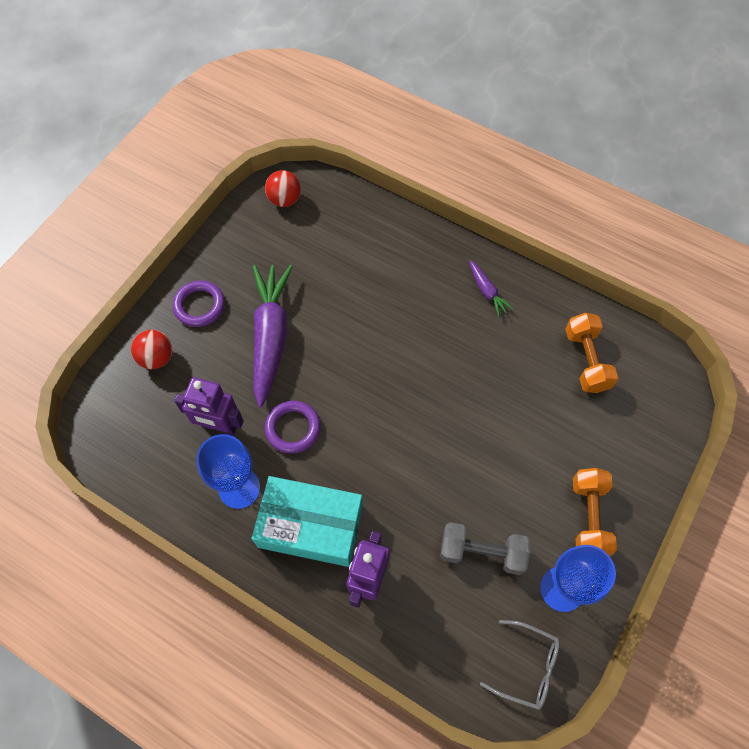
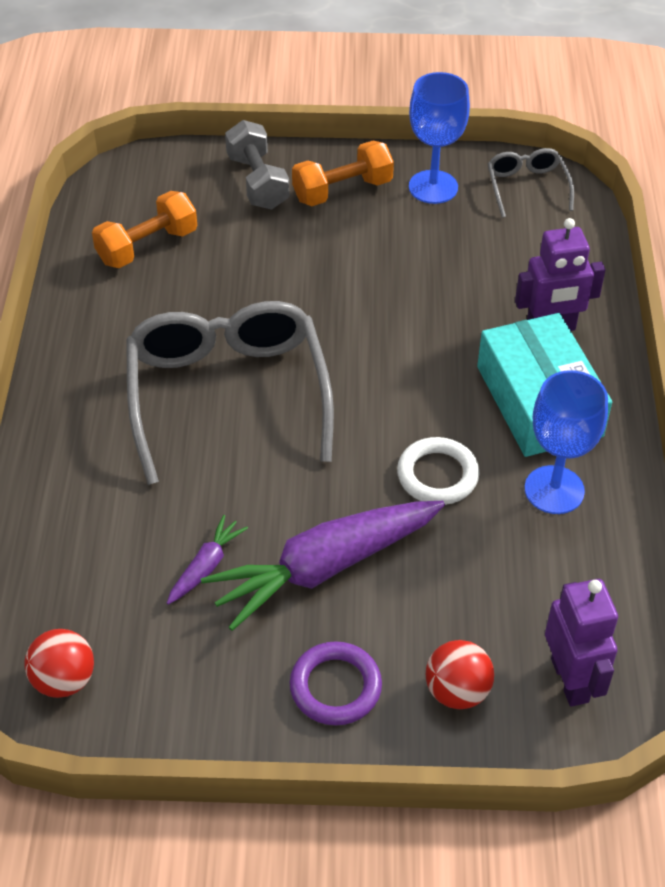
camera: 120 degrees left, 15 degrees down
purple robot [174,377,244,435] -> purple robot moved to [545,579,618,707]
purple ring [265,401,321,454] -> white ring [397,437,480,505]
grey dumbbell [440,522,530,575] -> grey dumbbell moved to [225,120,290,209]
purple carrot [469,260,514,317] -> purple carrot moved to [167,515,248,605]
none -> grey glasses [126,301,334,485]

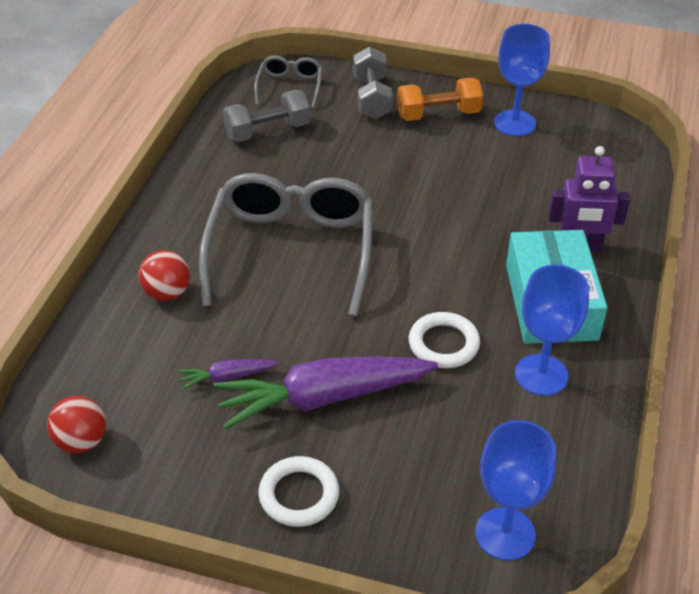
camera: 15 degrees right, 5 degrees down
orange dumbbell [92,191,197,268] -> grey dumbbell [223,90,310,142]
purple carrot [167,515,248,605] -> purple carrot turned 150 degrees counterclockwise [177,359,278,390]
purple ring [290,641,382,725] -> white ring [258,456,339,527]
red ball [426,640,494,709] -> red ball moved to [138,251,190,301]
grey glasses [488,148,574,218] -> grey glasses moved to [254,56,322,108]
purple robot [545,579,618,707] -> blue goblet [475,420,556,561]

